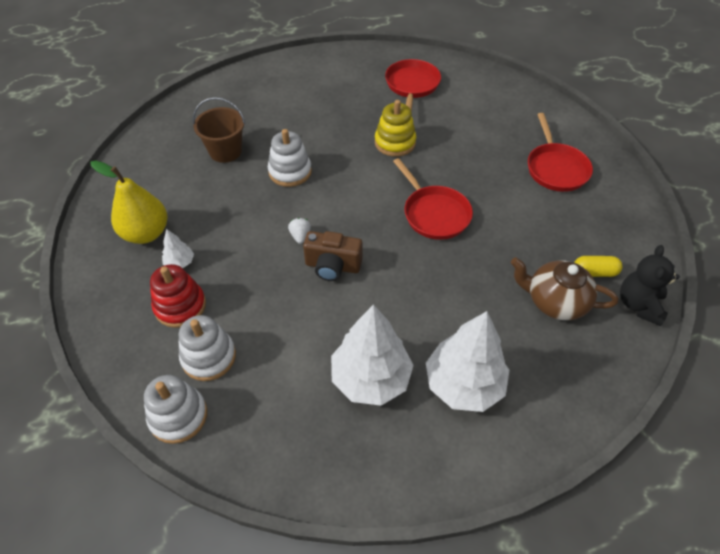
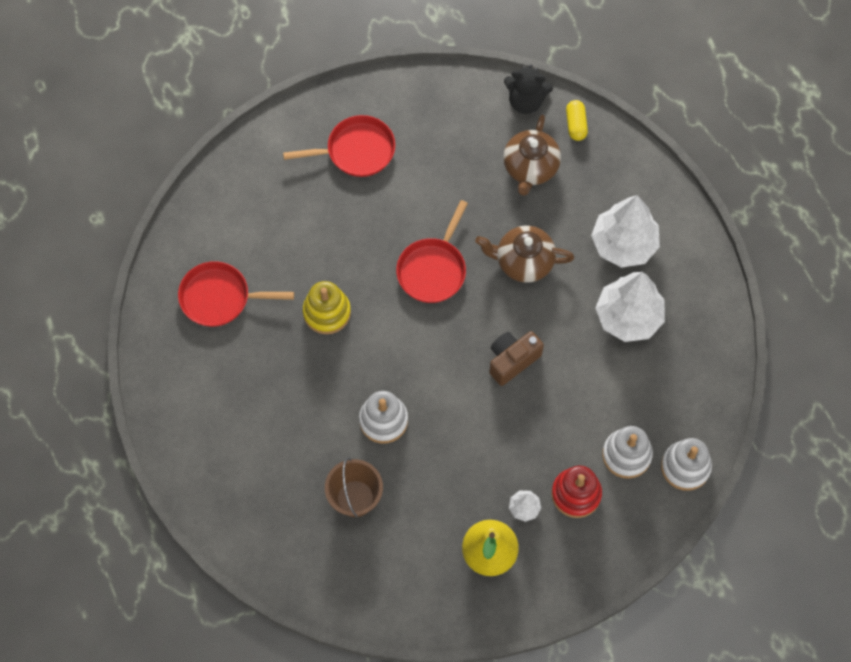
camera: 95 degrees left, 15 degrees up
white strawberry [288,218,311,244] -> none
brown camera [303,231,362,281] -> brown camera turned 135 degrees counterclockwise [489,331,544,386]
red pan [393,158,473,240] -> red pan turned 150 degrees clockwise [396,200,468,303]
yellow capsule [574,256,623,277] -> yellow capsule moved to [566,100,588,141]
none -> brown teapot [475,226,574,283]

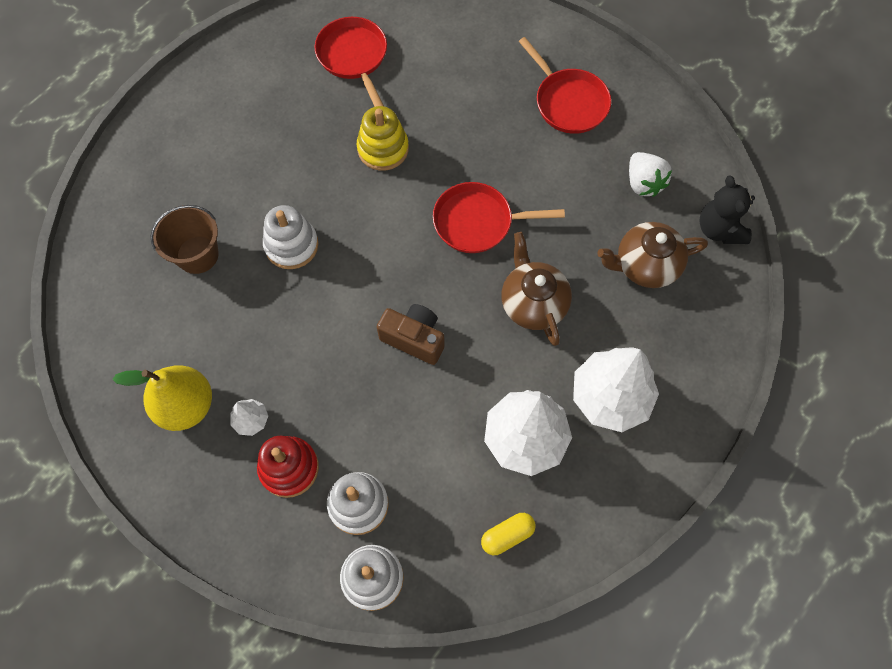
camera: 65 degrees right, 0 degrees up
yellow capsule [566,100,588,141] -> yellow capsule moved to [481,513,536,555]
none -> white strawberry [629,152,672,197]

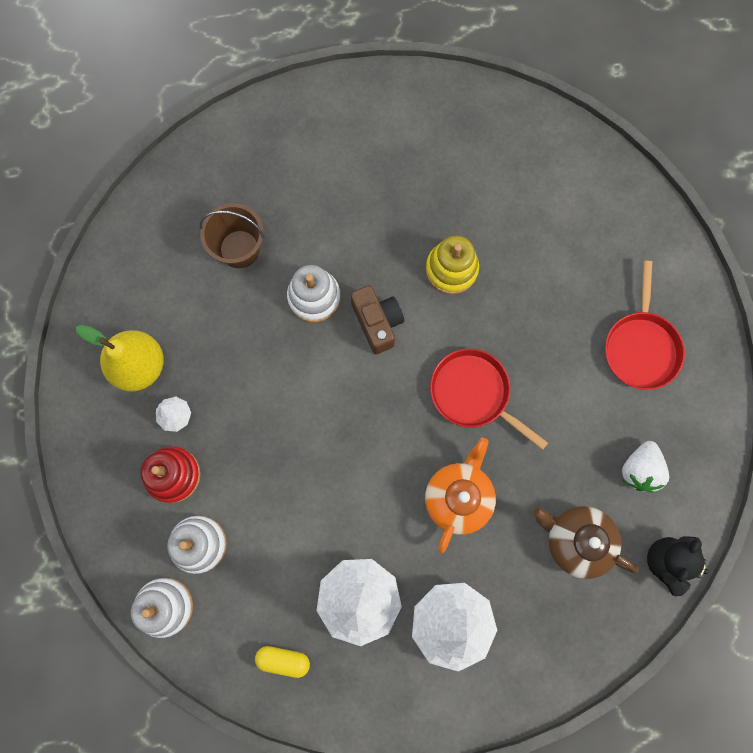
camera: 40 degrees right, 10 degrees up
red pan [315,17,387,107] -> none
brown camera [377,304,444,365] -> brown camera moved to [350,285,404,354]
brown teapot [501,232,572,346] -> orange teapot [425,438,496,553]

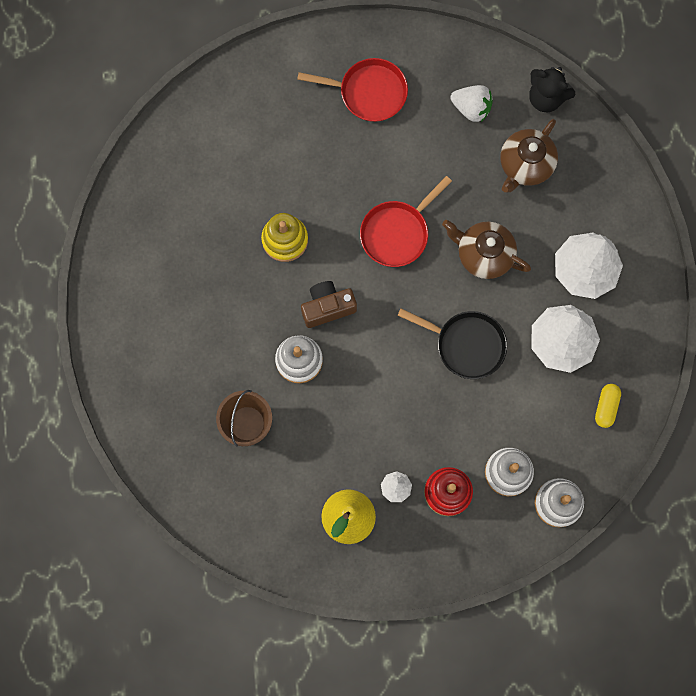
camera: 85 degrees left, 0 degrees up
orange teapot [425,438,496,553] -> brown teapot [442,220,531,279]
none -> black pan [397,309,507,379]

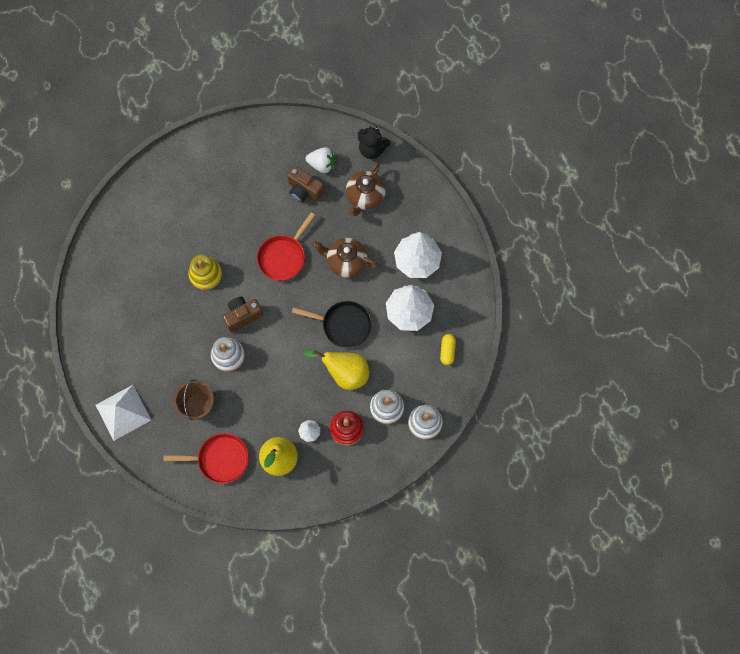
camera: 10 degrees left, 5 degrees down
red pan [297,58,408,122] -> red pan moved to [164,433,249,484]
none -> white pyramid [96,385,151,441]
none -> brown camera [287,166,324,202]
none -> yellow pear [303,349,369,390]

